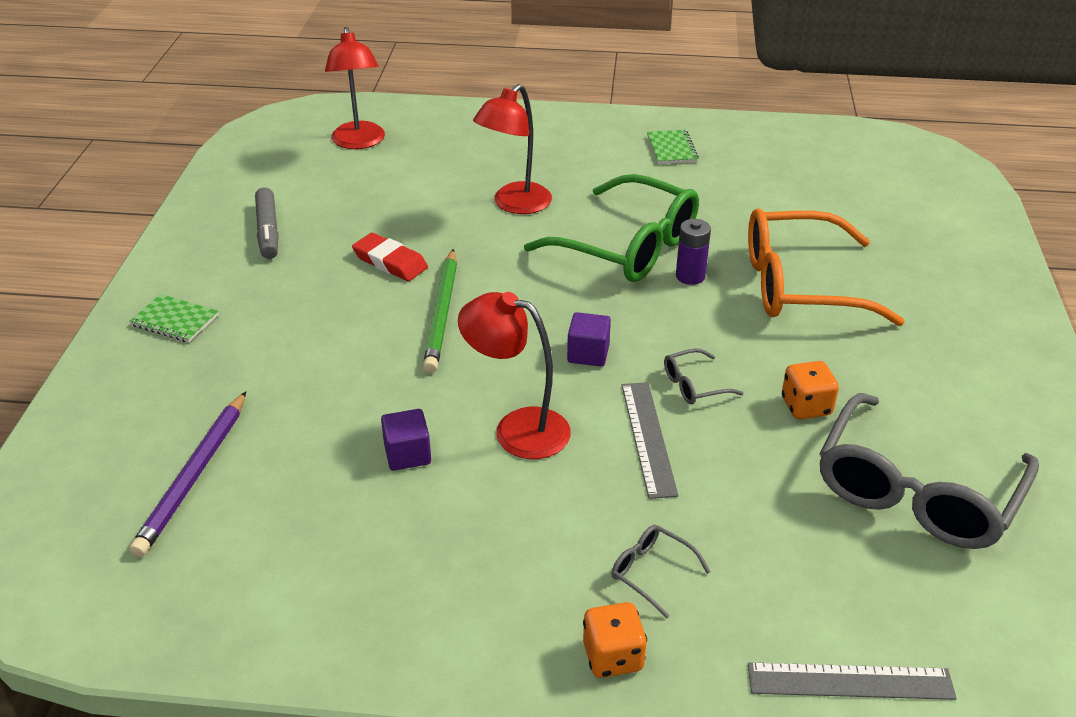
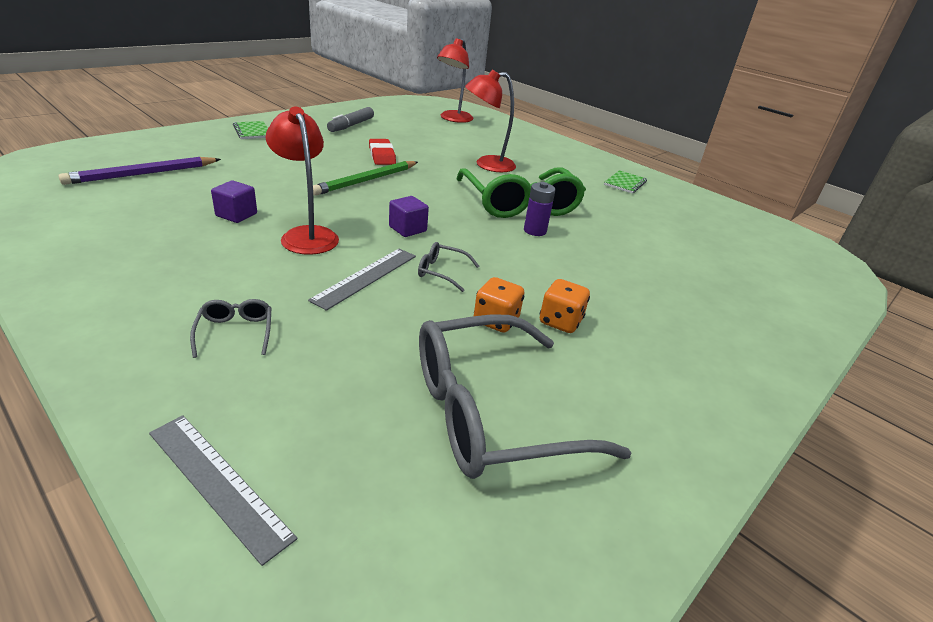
camera: 35 degrees right, 5 degrees down
orange dice [583,602,647,678] -> orange dice moved to [540,279,590,333]
orange glasses [748,208,904,326] -> none

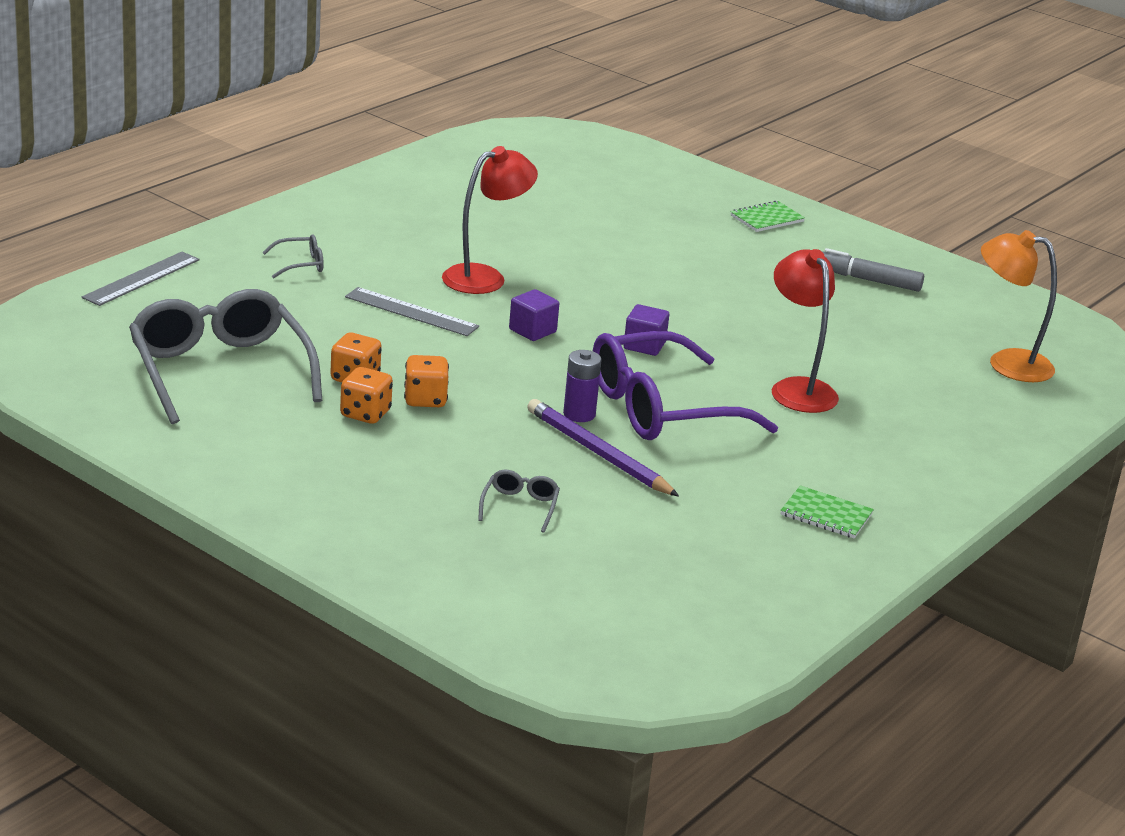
camera: 85 degrees right, 5 degrees down
purple pencil [58,157,221,185] -> purple pencil moved to [527,399,679,496]
purple cube [211,180,257,223] -> purple cube moved to [624,304,669,356]
green pencil [313,161,418,196] -> none
red eraser [369,139,396,165] -> none
grey glasses [418,242,479,292] -> grey glasses moved to [478,469,560,533]
red lamp [437,38,473,123] -> orange lamp [981,230,1057,382]
green glasses [456,168,586,218] -> purple glasses [593,331,778,440]
none -> orange dice [404,355,449,407]

